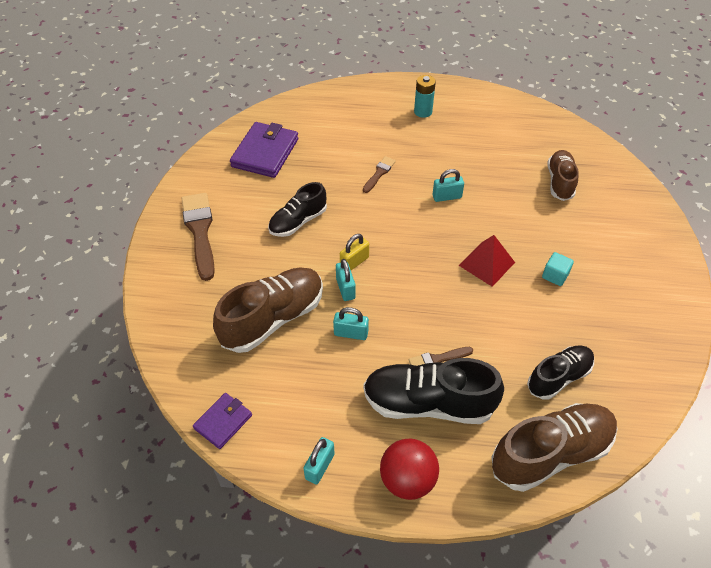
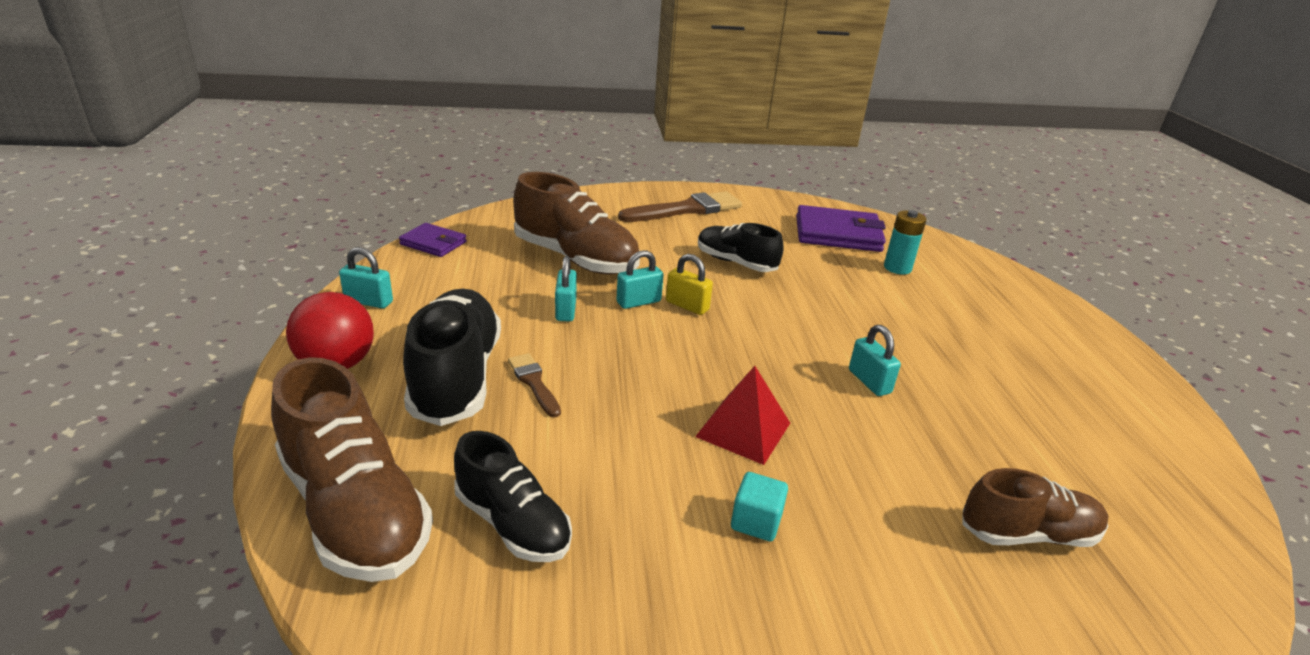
camera: 75 degrees right, 20 degrees down
brown brush [363,156,396,193] -> none
turquoise battery [414,75,436,118] -> turquoise battery moved to [884,210,927,275]

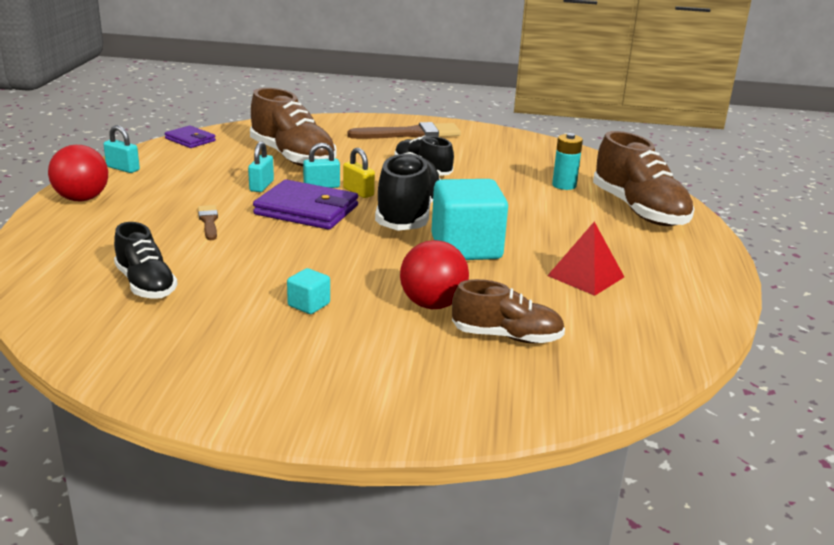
camera: 15 degrees right, 5 degrees down
brown shoe [271,357,433,582] -> brown shoe moved to [593,131,694,226]
black shoe [403,289,501,426] -> black shoe moved to [375,152,441,231]
red pyramid [695,366,790,465] -> red pyramid moved to [547,222,624,296]
purple wallet [796,205,886,252] -> purple wallet moved to [253,179,358,230]
turquoise padlock [849,325,901,396] -> turquoise cube [431,179,508,260]
none -> red ball [400,240,469,309]

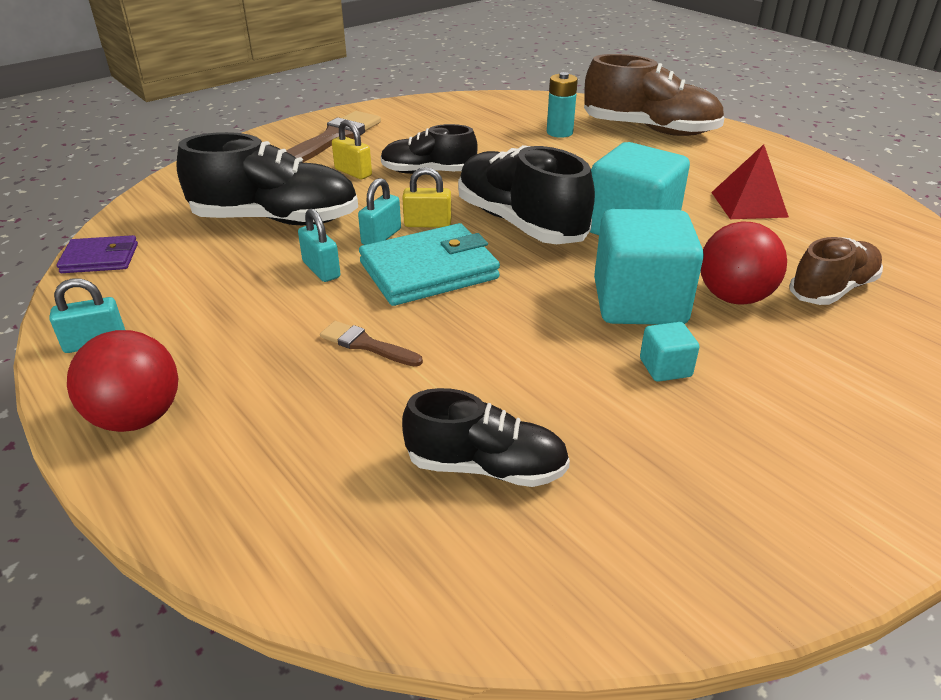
camera: 45 degrees left, 10 degrees up
brown shoe [250,88,336,166] -> black shoe [176,132,358,225]
purple wallet [253,179,358,230] -> turquoise wallet [359,223,500,306]
none -> yellow padlock [332,120,372,179]
none -> turquoise cube [594,209,704,325]

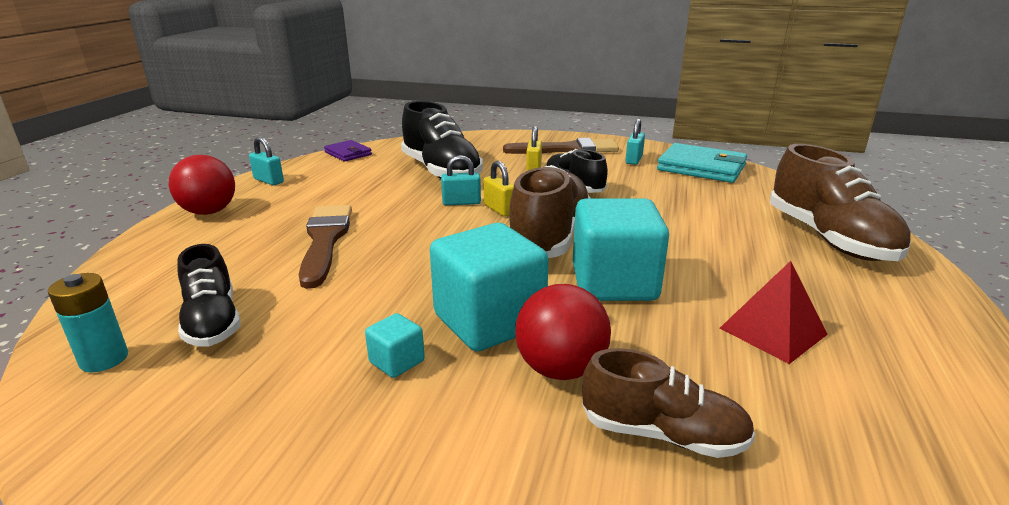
camera: 55 degrees right, 10 degrees down
turquoise padlock [298,208,341,282] -> turquoise padlock moved to [625,119,645,165]
brown brush [320,321,423,367] -> brown brush [299,205,352,289], size x1.94
turquoise wallet [359,223,500,306] -> turquoise wallet moved to [657,143,747,183]
black shoe [458,145,595,244] -> brown shoe [509,165,591,258]
turquoise battery [547,72,578,138] -> turquoise battery moved to [48,273,128,372]

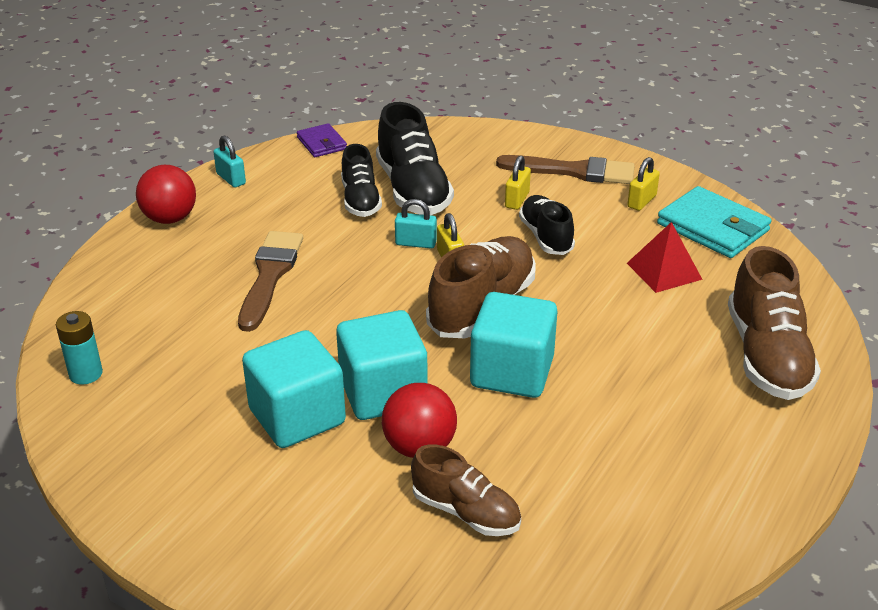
camera: 15 degrees right, 10 degrees up
black shoe [177,244,241,347] -> black shoe moved to [341,144,382,217]
turquoise cube [365,313,425,378] -> turquoise cube [242,330,346,448], size x2.27
turquoise padlock [625,119,645,165] -> yellow padlock [627,157,660,211]
red pyramid [720,261,828,364] -> red pyramid moved to [627,222,703,293]

